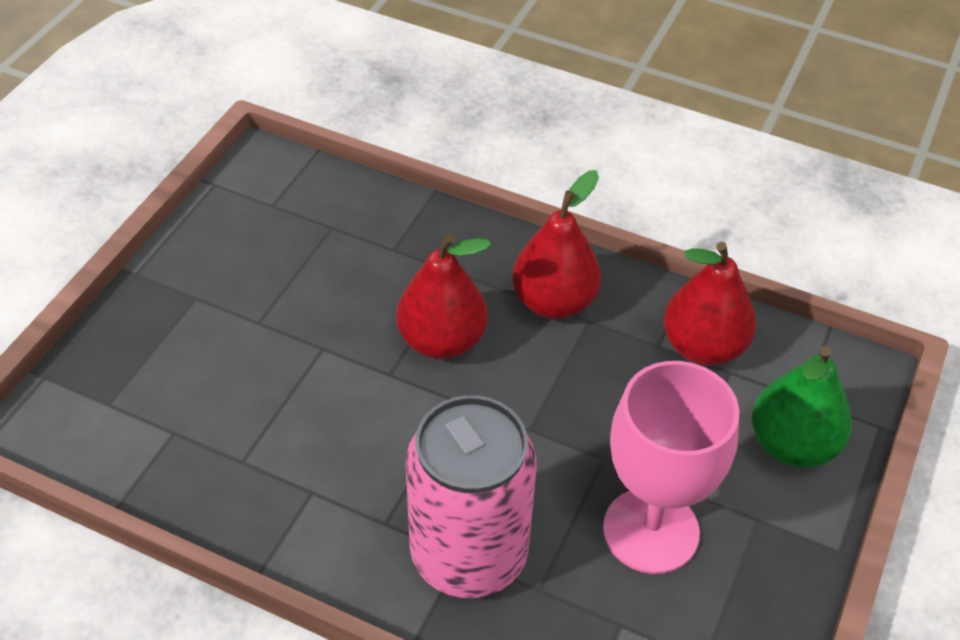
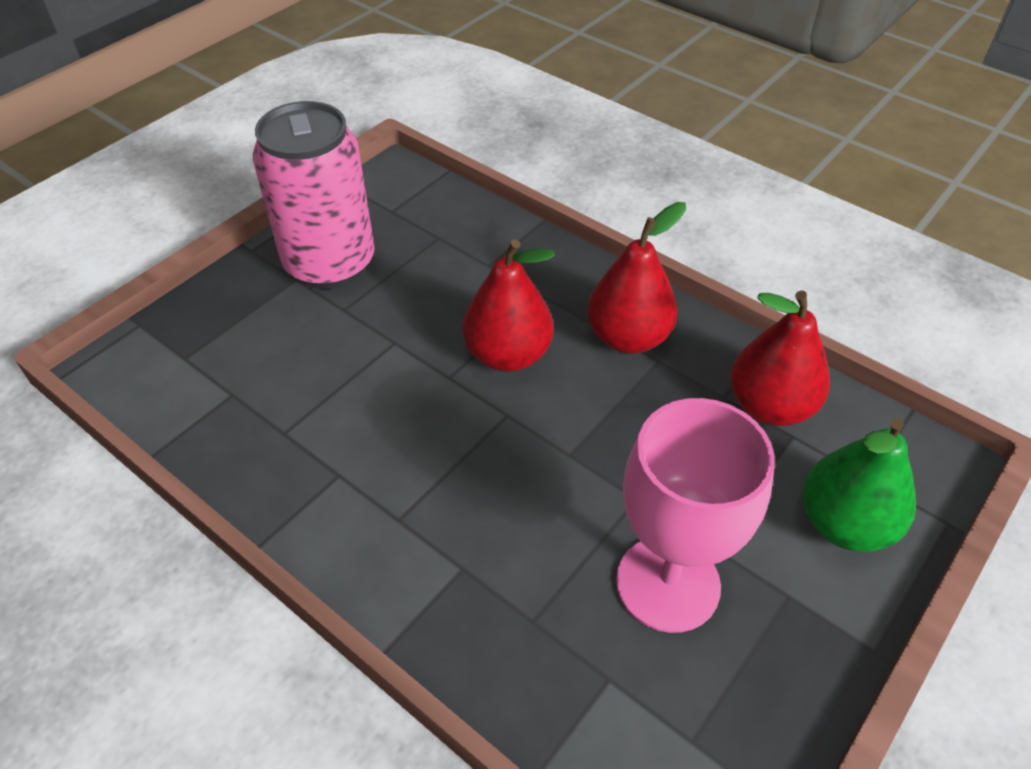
camera: 15 degrees right, 0 degrees up
pink can [406,395,537,598] -> pink can moved to [253,101,375,289]

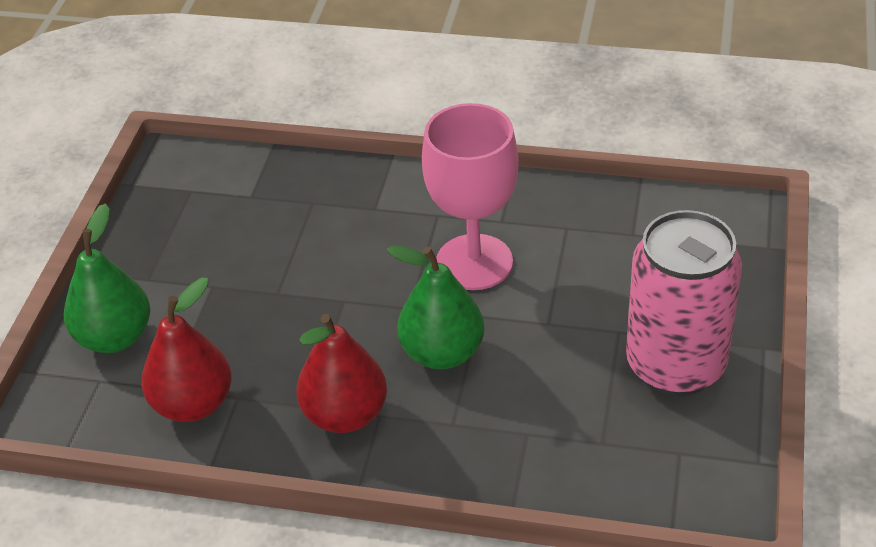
camera: 155 degrees right, 5 degrees down
red pear [463,239,555,372] -> green pear [387,246,485,370]
pink goblet [616,398,775,633] -> pink goblet moved to [422,103,519,290]

